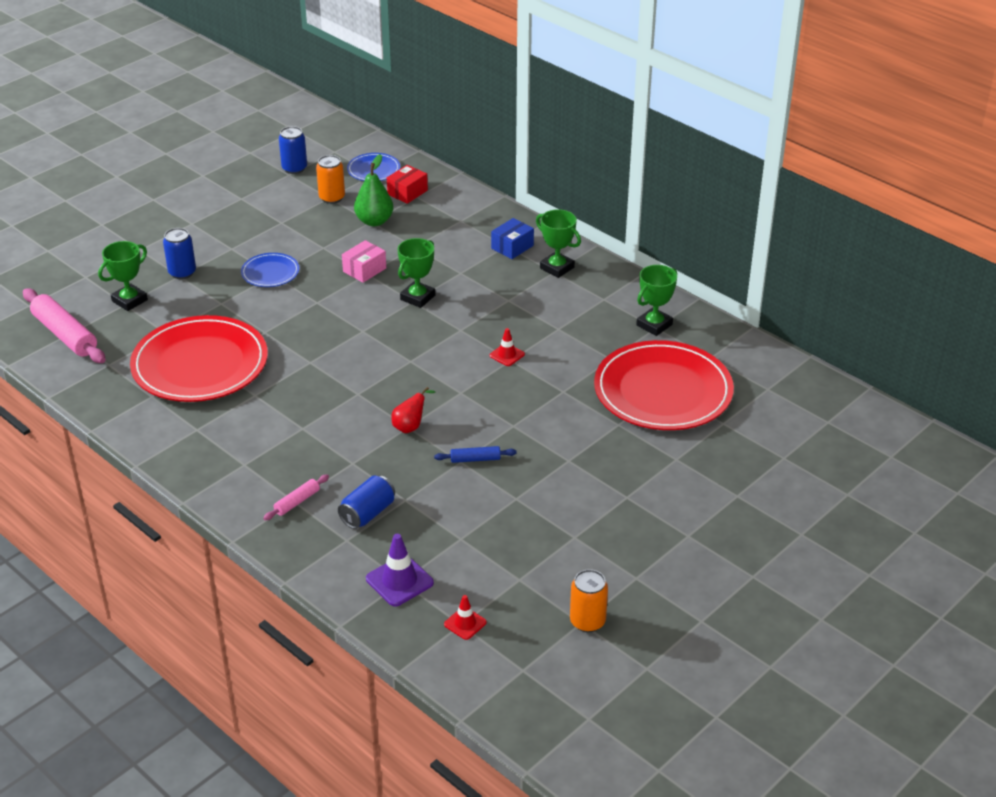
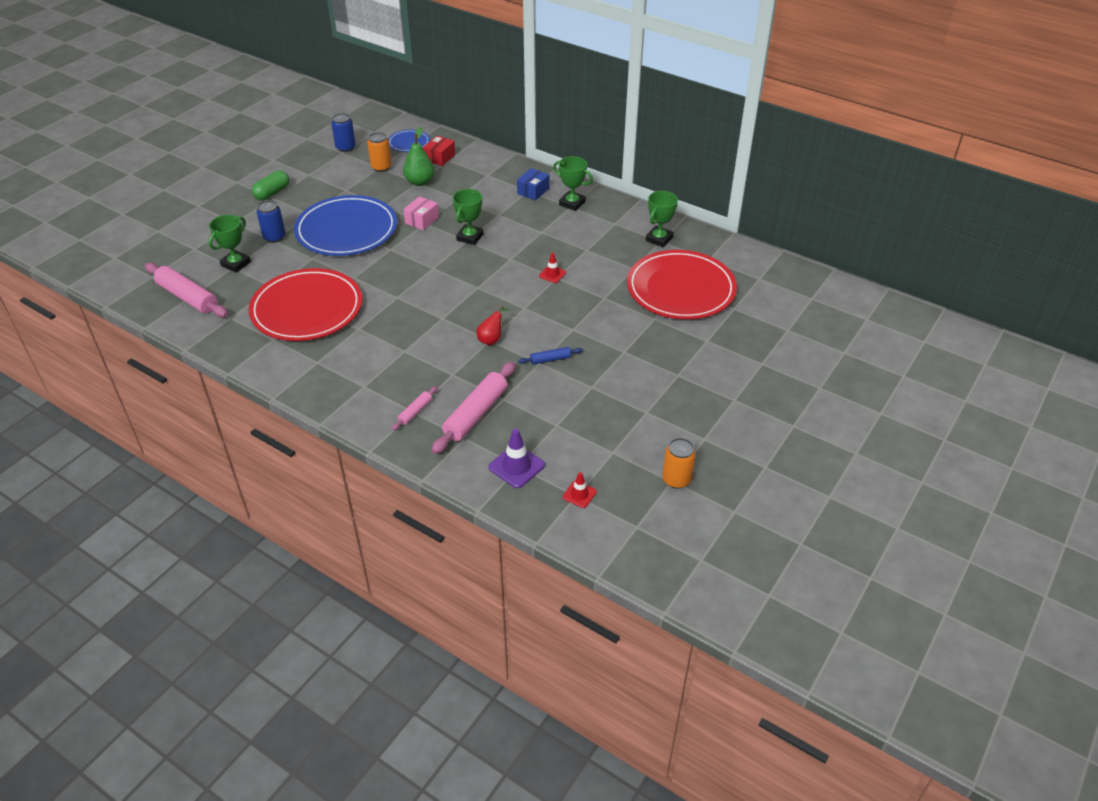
camera: 10 degrees left, 5 degrees up
blue plate [241,253,300,287] -> blue plate [294,195,397,256], size x2.17
blue can [338,475,395,529] -> pink rolling pin [432,362,516,454]
none -> green capsule [252,170,289,200]

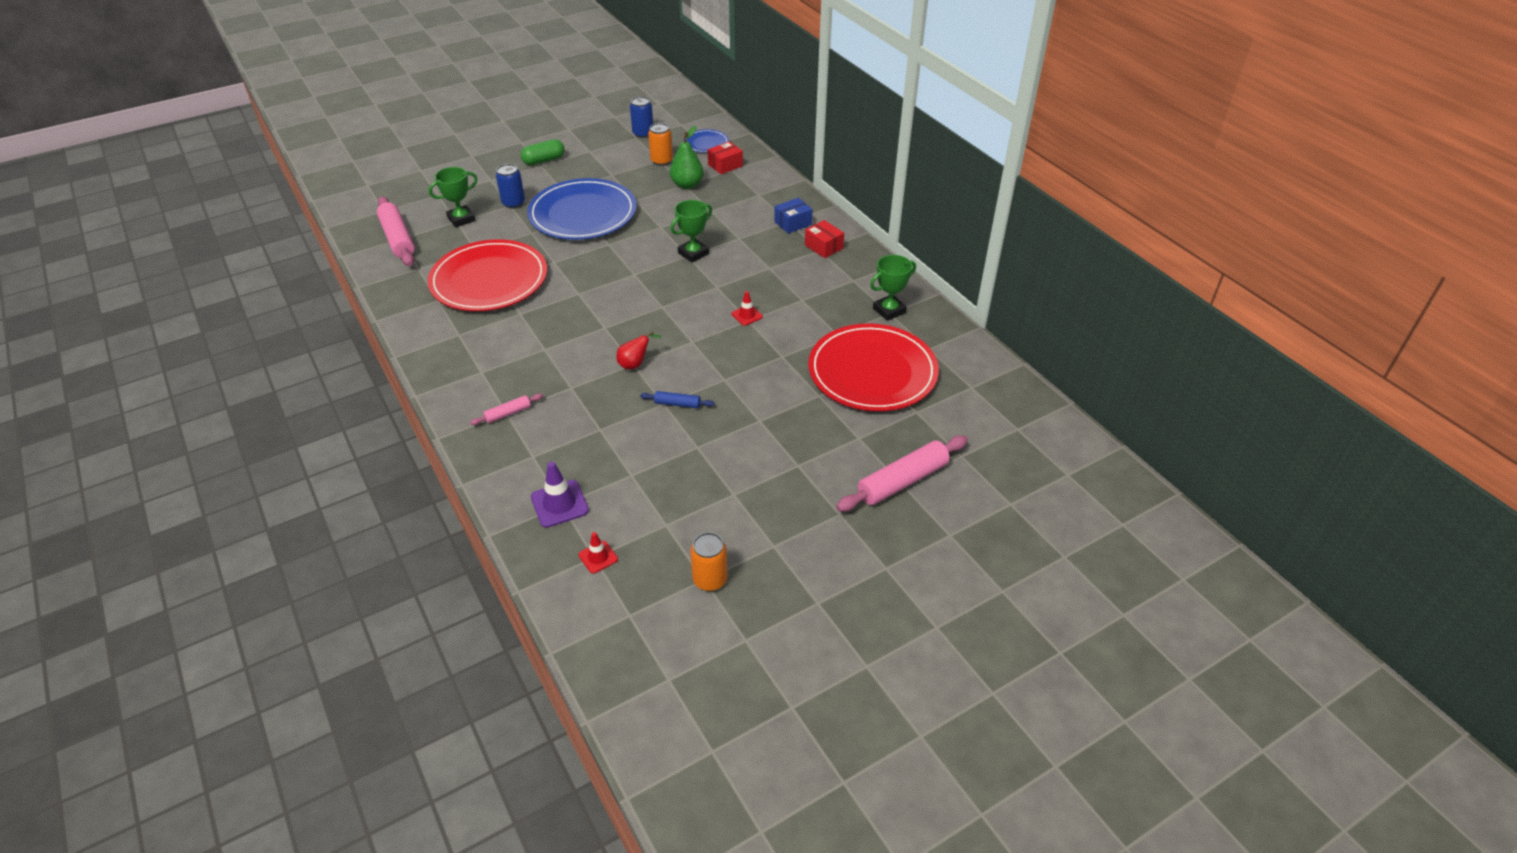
camera: 25 degrees right, 0 degrees up
pink box [403,196,439,230] -> none
pink rolling pin [432,362,516,454] -> pink rolling pin moved to [836,435,968,512]
green trophy [553,156,593,211] -> red box [805,220,844,258]

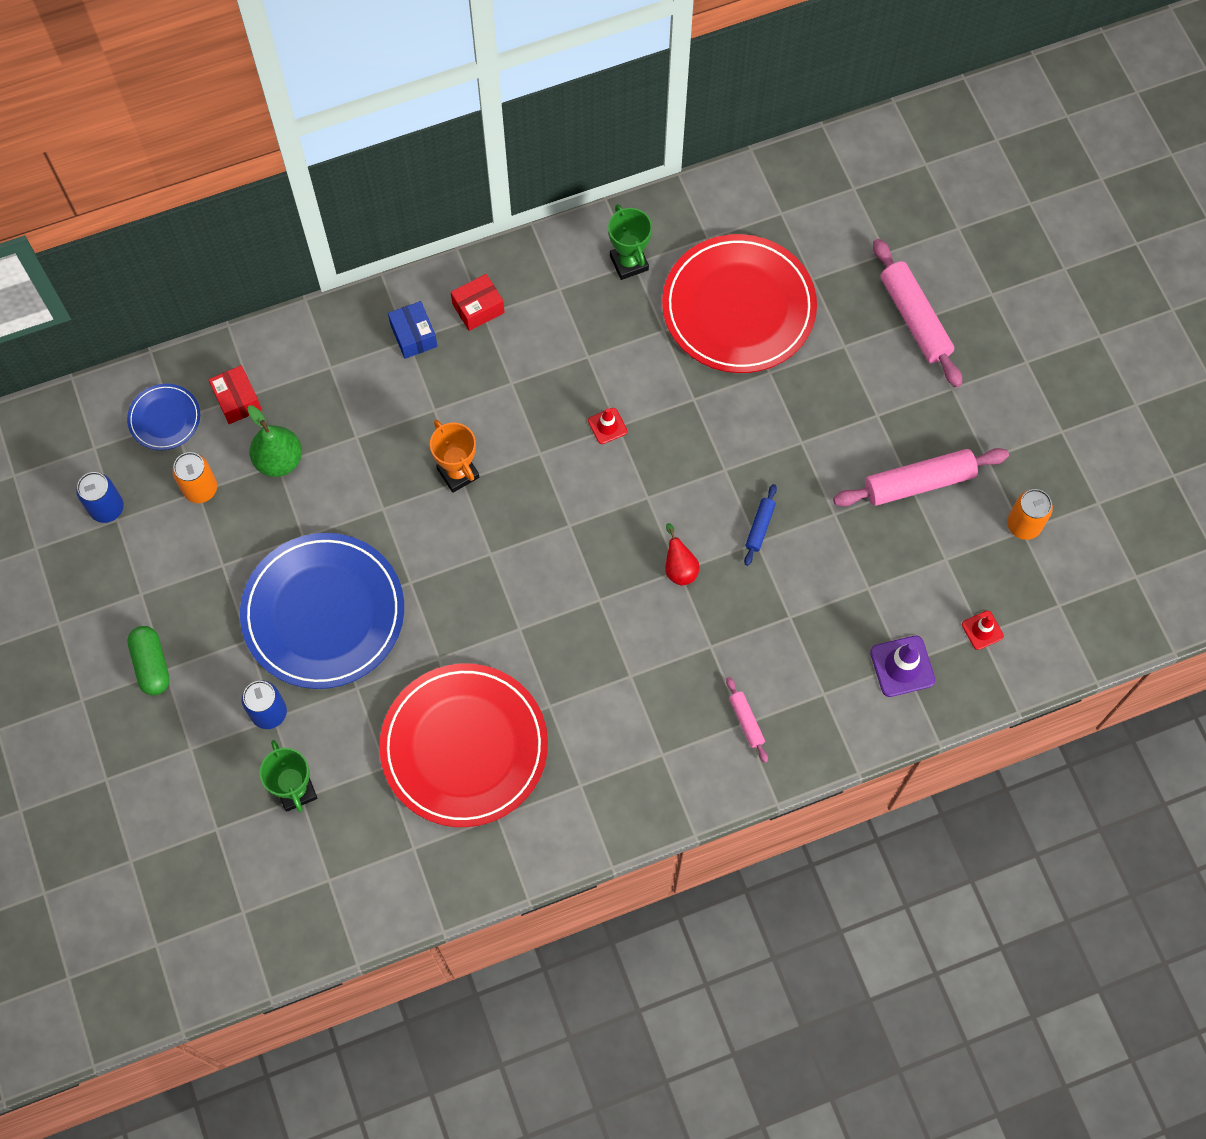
camera: 80 degrees left, 25 degrees up
pink rolling pin [377,196,415,266] -> pink rolling pin moved to [833,448,1009,506]
green trophy [671,200,712,263] -> orange trophy [430,420,479,493]

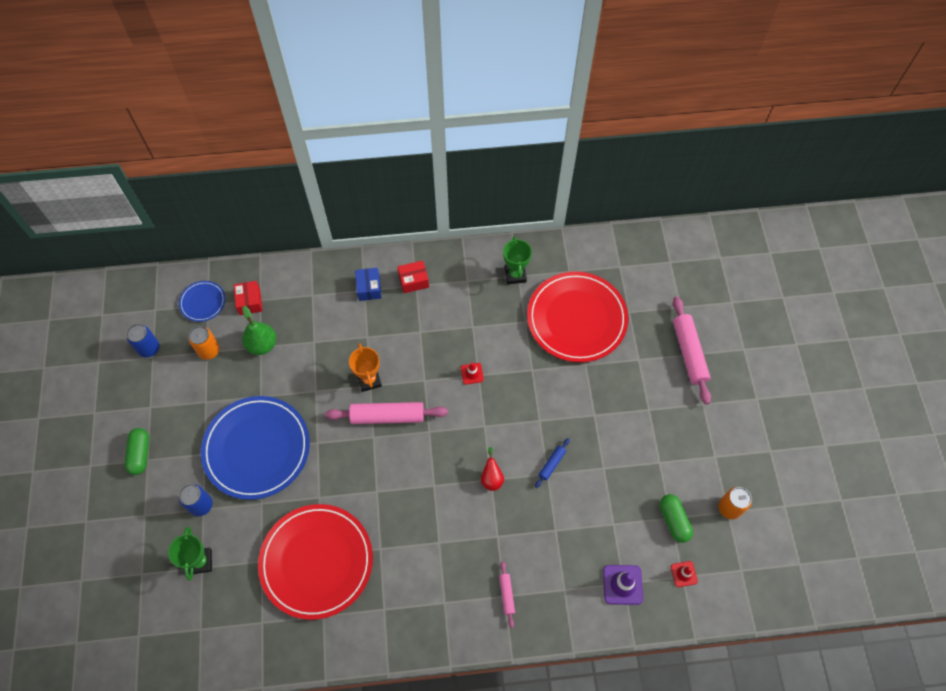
camera: 15 degrees right, 5 degrees down
pink rolling pin [833,448,1009,506] -> pink rolling pin moved to [325,402,448,424]
none -> green capsule [660,494,693,543]

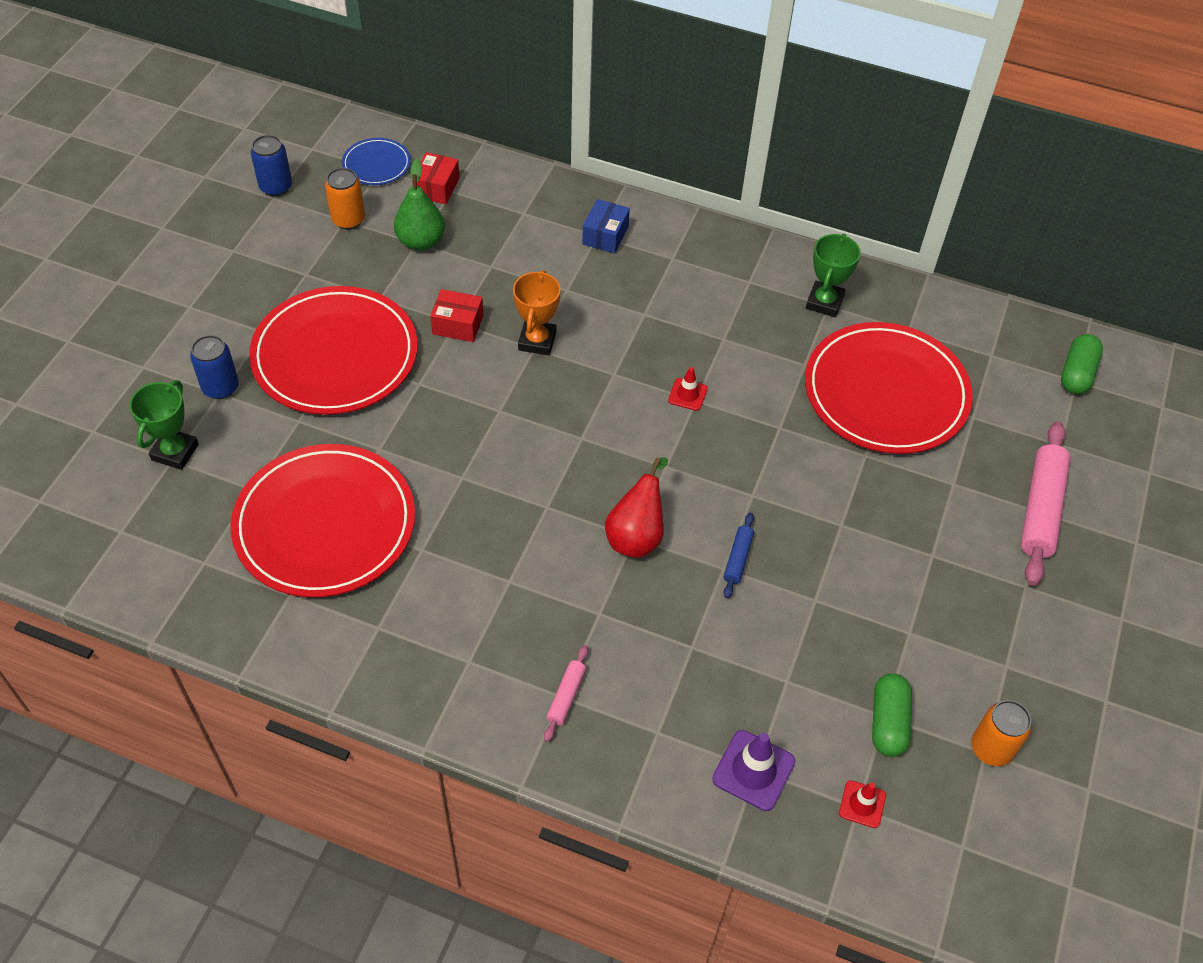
camera: 25 degrees right, 10 degrees down
green capsule [125,428,149,475] -> green capsule moved to [1061,334,1103,394]
blue plate [201,396,310,500] -> red plate [249,286,417,415]
pink rolling pin [325,402,448,424] -> none
red box [398,261,429,293] -> red box moved to [430,289,483,342]
red pear [481,447,504,491] -> red pear [605,457,668,558], size x1.52
blue rolling pin [535,438,570,488] -> blue rolling pin turned 45 degrees counterclockwise [724,513,754,598]

